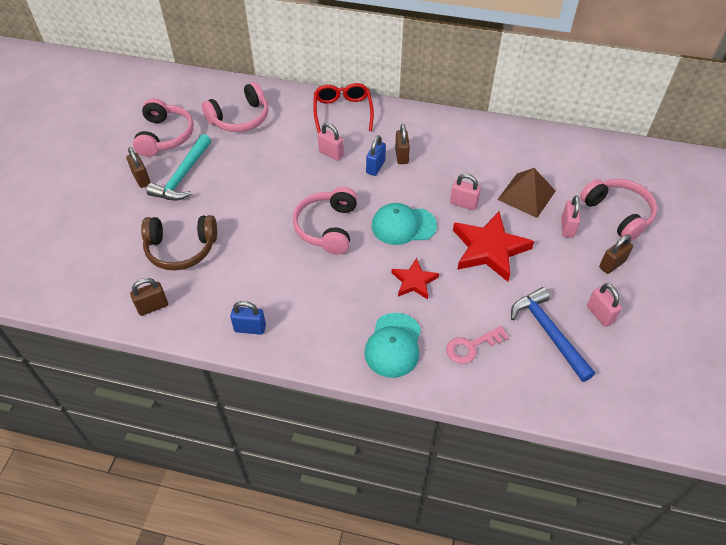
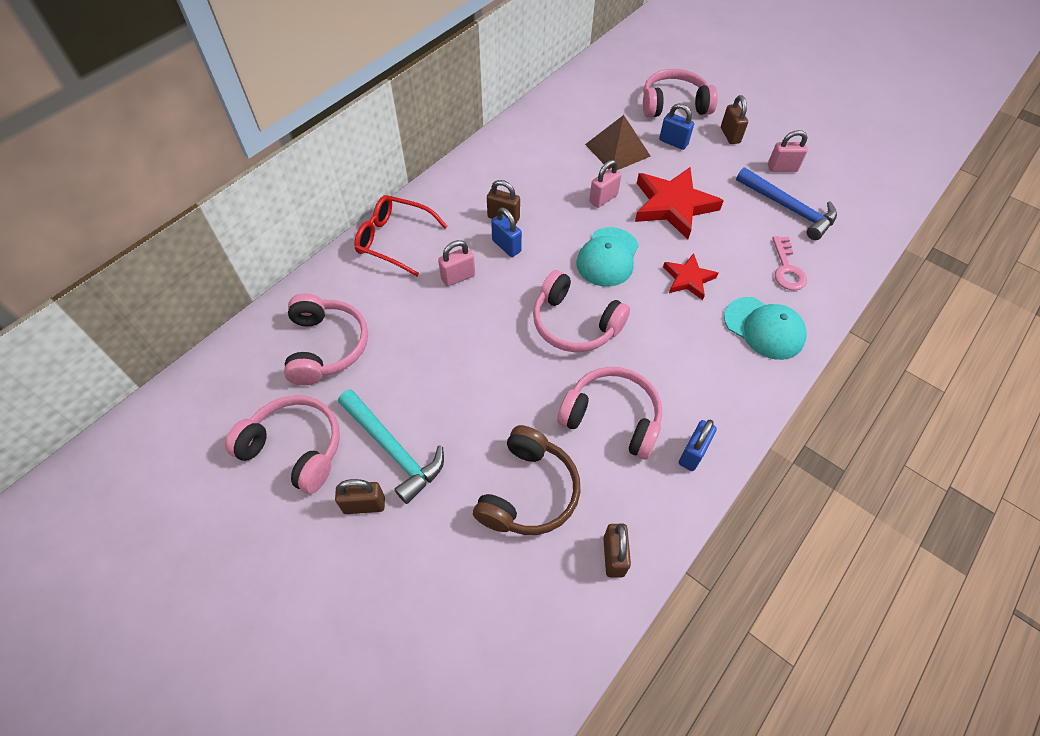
camera: 65 degrees left, 5 degrees up
blue hammer [511,287,595,382] -> blue hammer turned 135 degrees counterclockwise [736,167,837,240]
pink padlock [561,195,580,238] -> blue padlock [659,103,694,150]
none -> pink headphones [557,367,662,459]

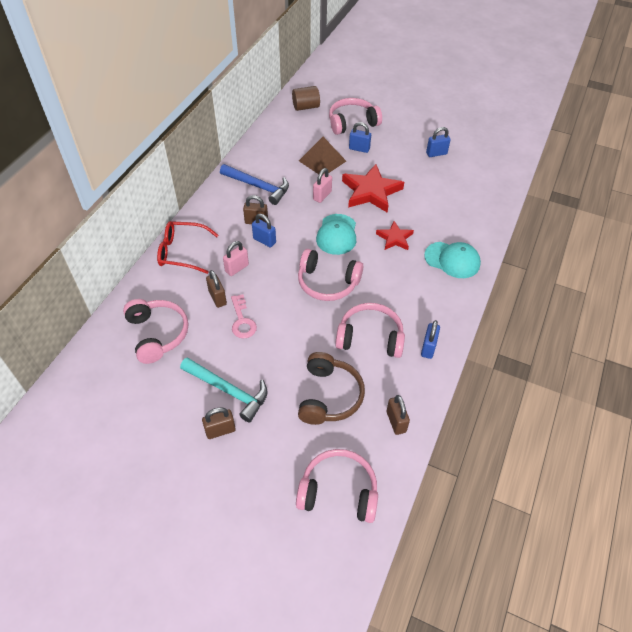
camera: 15 degrees left, 5 degrees down
pink headphones [225,395,340,494] -> pink headphones moved to [296,449,378,523]
brown padlock [721,95,748,144] -> brown padlock moved to [206,270,227,308]
blue hammer [736,167,837,240] -> blue hammer moved to [220,164,289,205]
pink padlock [768,130,808,172] -> blue padlock [426,127,451,157]
pink key [772,236,807,290] -> pink key moved to [231,294,257,339]
none -> brown cylinder [292,86,320,111]

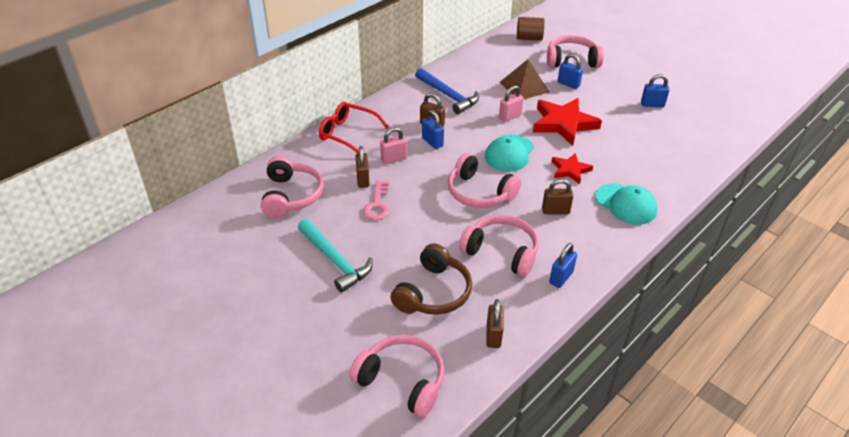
camera: 20 degrees right, 10 degrees down
brown padlock [202,407,236,439] -> brown padlock moved to [542,179,573,215]

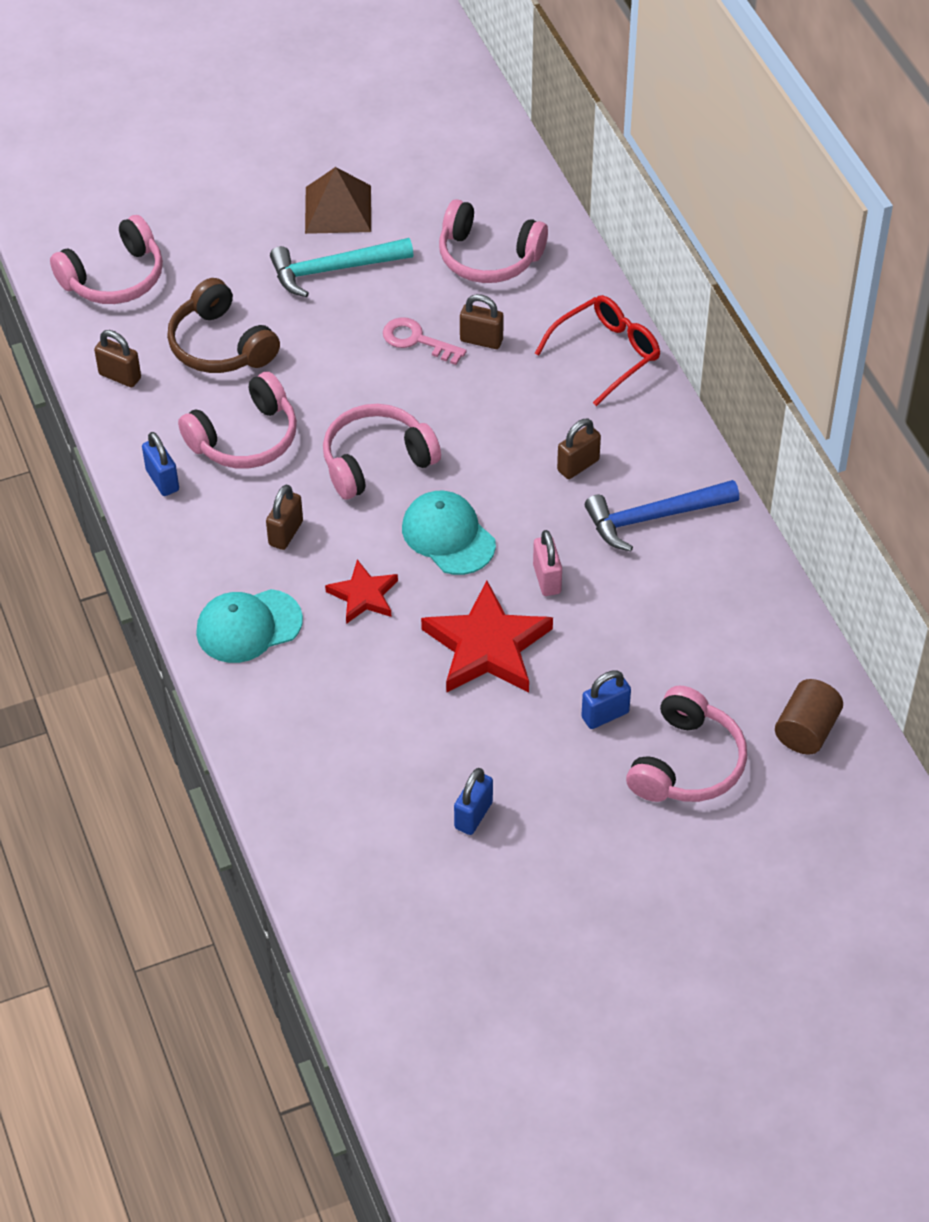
camera: 115 degrees right, 10 degrees up
pink padlock [380,127,407,164] -> none
blue padlock [422,110,444,149] -> none
brown pyramid [500,59,549,99] -> brown pyramid moved to [305,167,371,234]

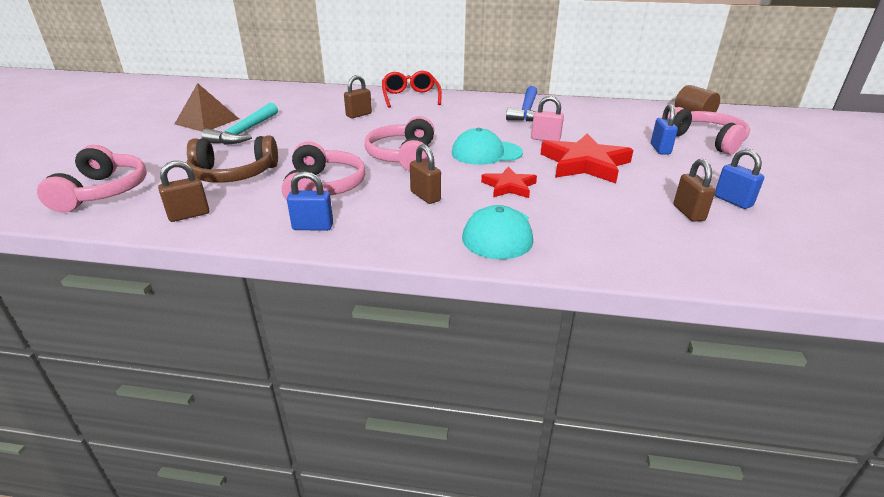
camera: 60 degrees left, 20 degrees down
pink key [383,317,467,365] -> none
pink headphones [439,199,548,283] -> none
brown padlock [557,419,601,479] -> brown padlock moved to [673,159,716,222]

